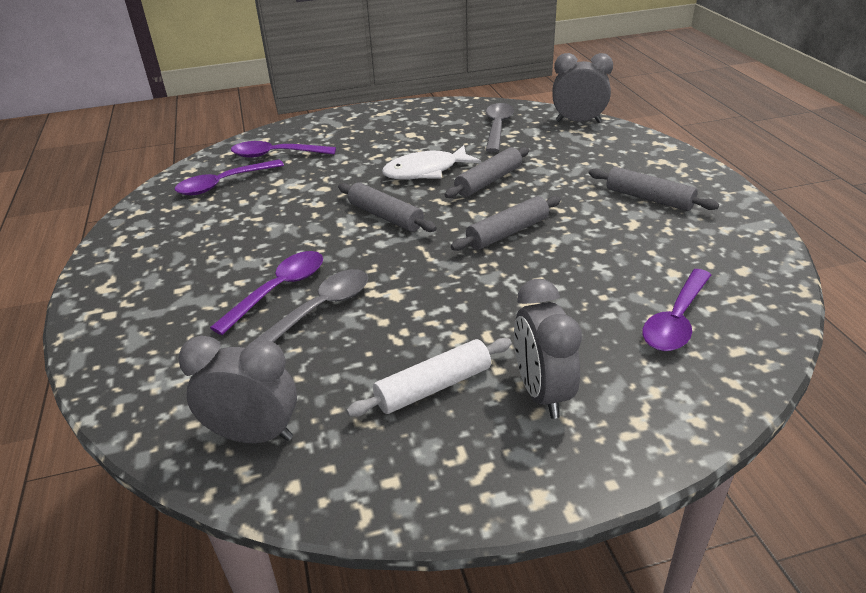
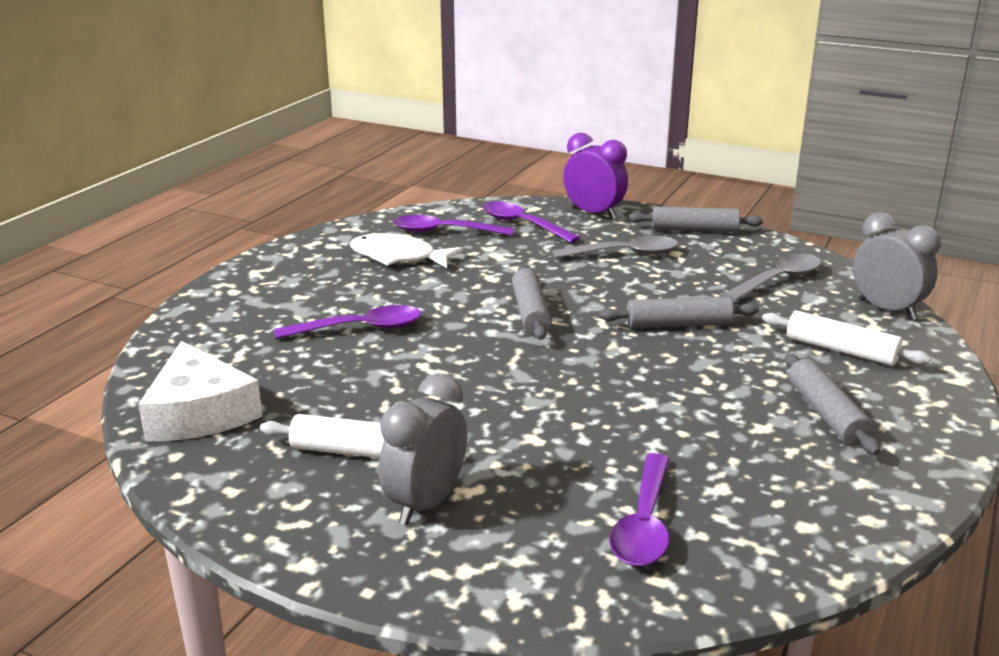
camera: 40 degrees right, 10 degrees down
grey clock [179,335,297,443] -> white cheese [138,341,262,441]
grey spoon [252,269,368,342] -> grey spoon moved to [552,236,678,259]
white fish [382,145,481,180] -> white fish moved to [350,233,463,268]
grey rolling pin [451,196,561,251] -> grey rolling pin moved to [628,206,763,232]
purple spoon [642,269,711,351] -> purple spoon turned 60 degrees counterclockwise [609,453,670,566]
none -> purple clock [563,133,628,219]
none -> white rolling pin [762,311,931,366]

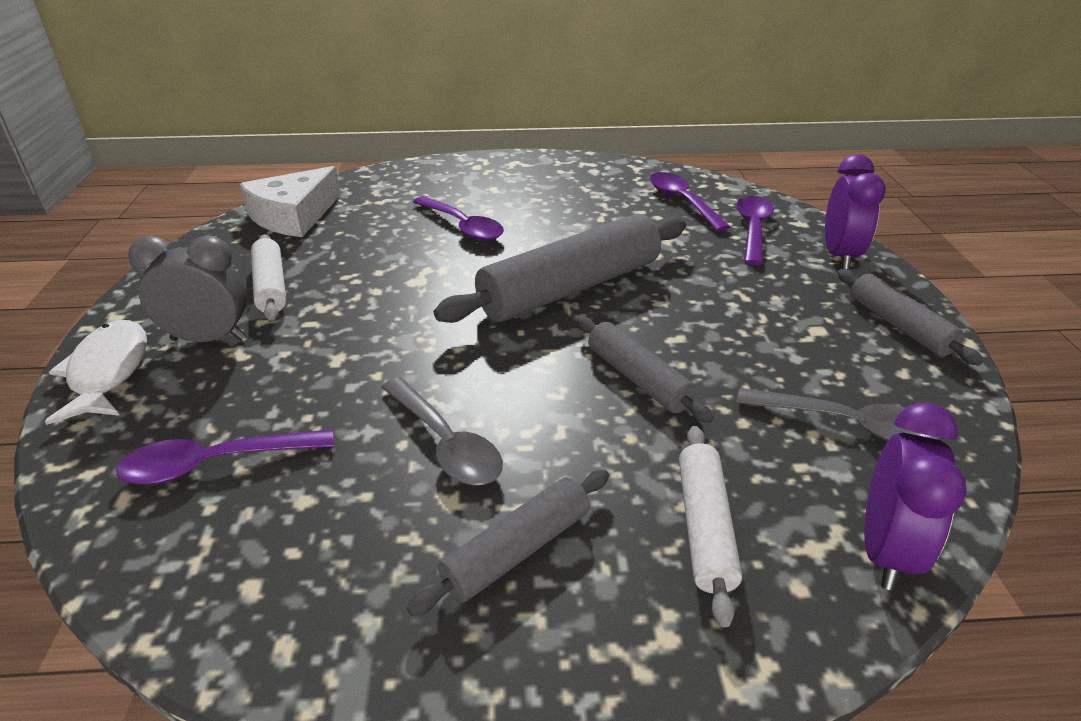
camera: 60 degrees right, 10 degrees up
white fish [350,233,463,268] -> white fish moved to [45,320,147,425]
grey rolling pin [512,266,552,340] -> grey rolling pin [434,214,686,323], size x1.84
grey spoon [552,236,678,259] -> grey spoon moved to [381,377,503,485]
grey clock [853,212,941,320] -> purple clock [864,402,967,591]

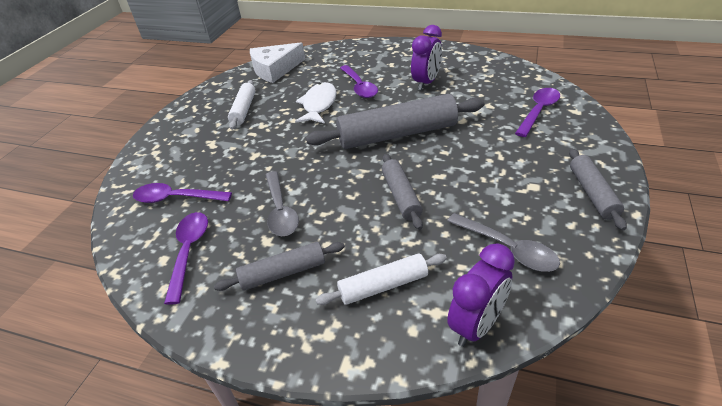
camera: 25 degrees right, 5 degrees up
white fish [45,320,147,425] -> white fish moved to [295,82,336,123]
grey clock [128,236,247,342] -> none
purple spoon [650,172,730,231] -> purple spoon moved to [164,212,208,305]
white rolling pin [679,426,742,627] -> white rolling pin turned 45 degrees clockwise [315,253,447,305]
purple clock [825,154,886,270] -> purple clock moved to [411,25,442,90]

